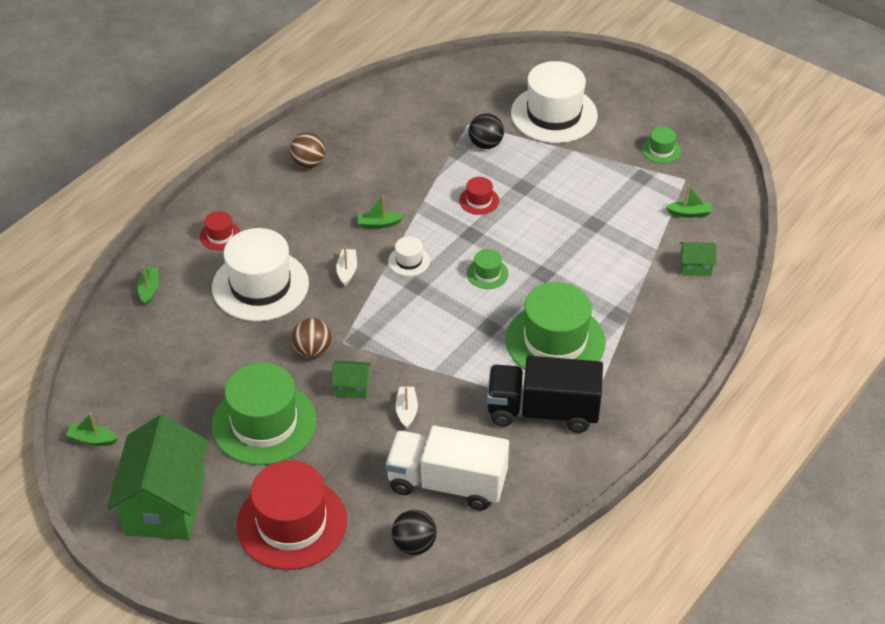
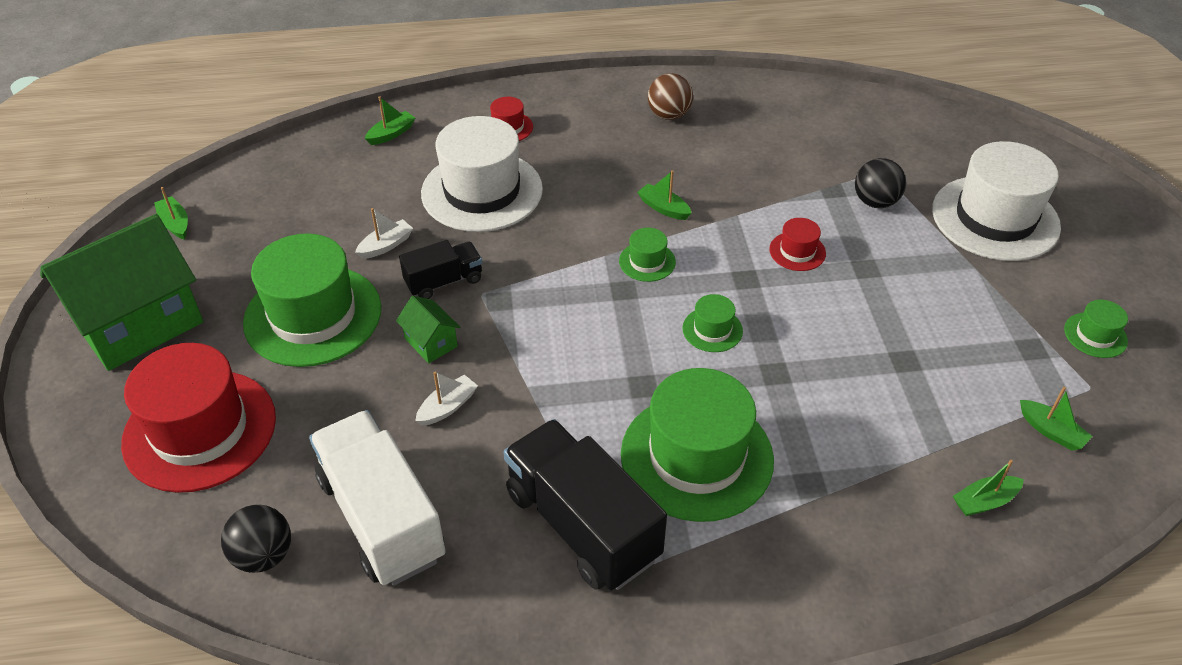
camera: 45 degrees right, 0 degrees up
brown ball [291,318,332,359] -> black truck [399,240,482,299]
white boat [336,246,357,286] -> white boat moved to [355,208,413,259]
white hat [388,236,430,276] -> green hat [619,228,676,282]
green house [680,242,717,276] -> green boat [953,460,1024,516]

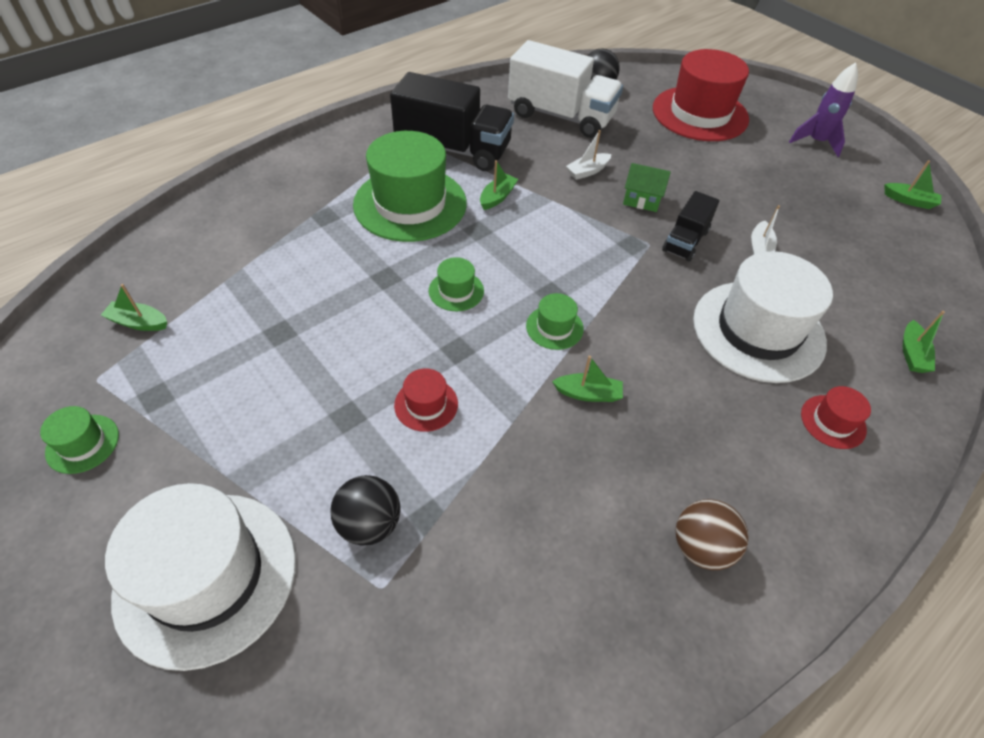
camera: 145 degrees right, 5 degrees up
green house [40,214,203,371] -> purple rocket [789,62,858,157]
green hat [243,233,382,367] -> none
white boat [415,372,478,426] -> white boat turned 45 degrees clockwise [566,130,612,180]
green boat [953,460,1024,516] -> green boat moved to [480,160,518,210]

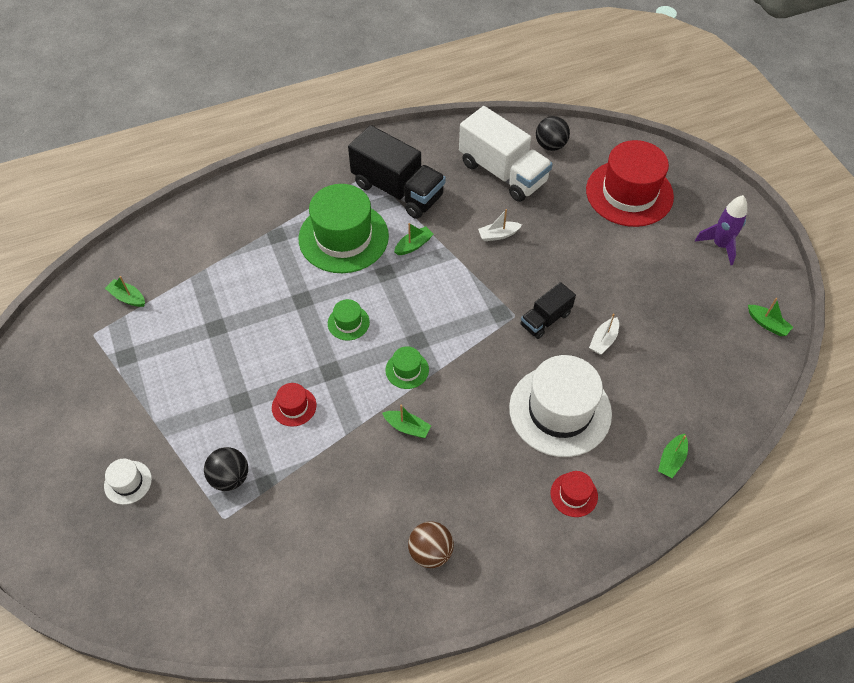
camera: 20 degrees right, 5 degrees up
green hat [40,406,119,474] -> none
white hat [105,483,296,671] -> white hat [104,459,152,505], size x0.44
green house [623,163,671,212] -> none

